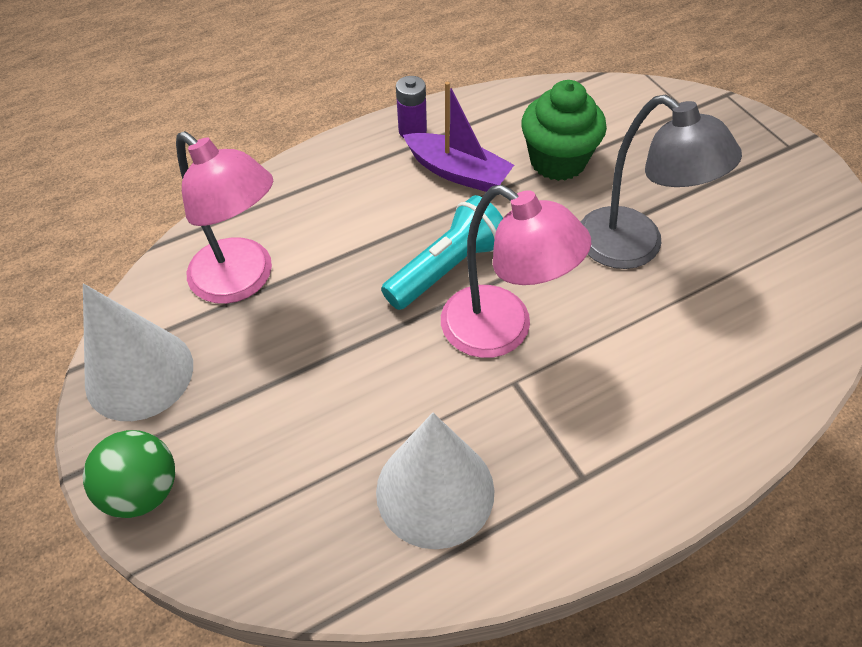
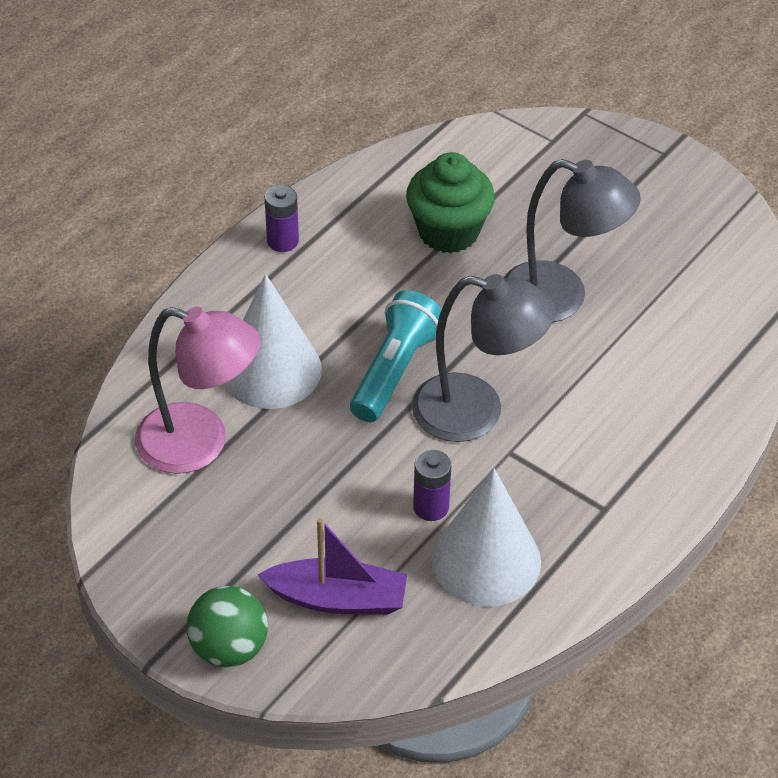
camera: 25 degrees left, 5 degrees down
white cone [83,283,193,421] -> white cone moved to [224,274,322,409]
purple boat [403,82,514,192] -> purple boat moved to [258,518,407,615]
pink lamp [441,185,591,358] -> grey lamp [412,274,555,442]
none -> purple battery [413,450,451,521]

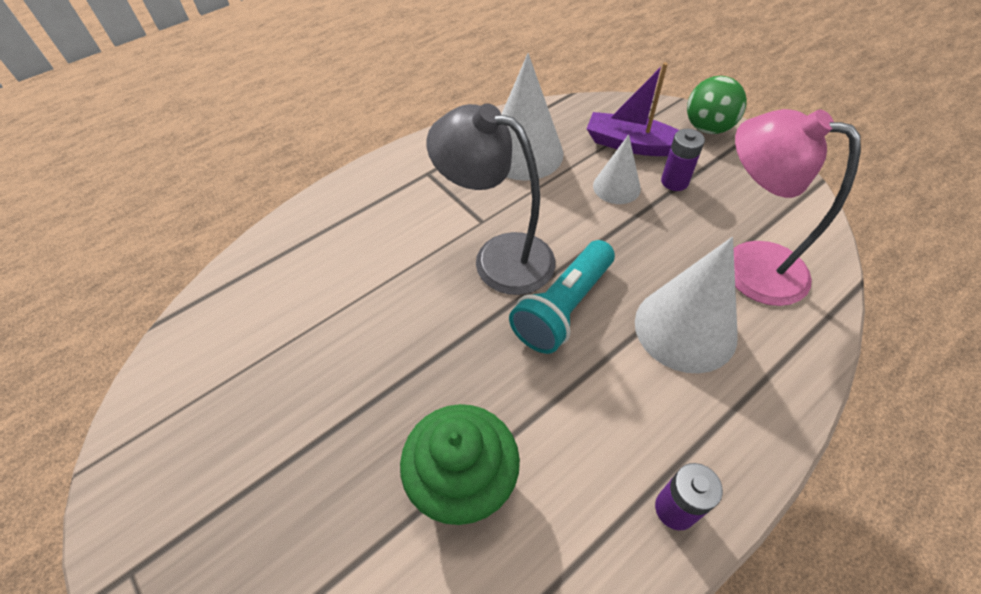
camera: 165 degrees left, 5 degrees up
purple battery [413,450,451,521] -> purple battery moved to [661,129,705,191]
grey lamp [504,159,641,323] -> none
none -> white cone [593,134,641,204]

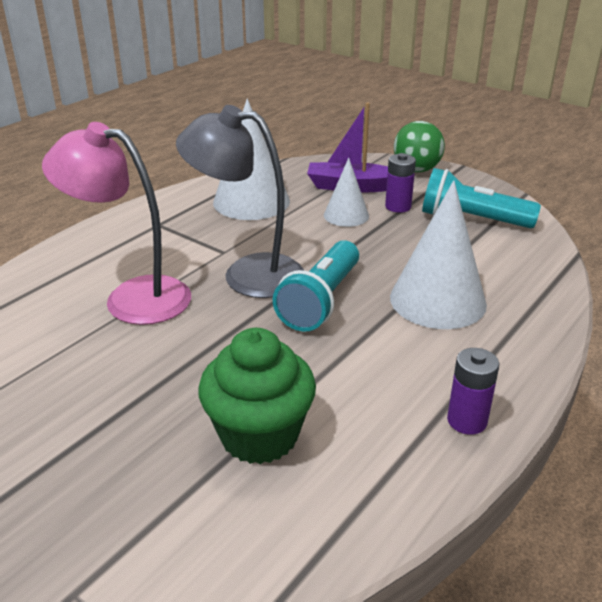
camera: 15 degrees left, 20 degrees down
pink lamp [734,109,861,306] -> pink lamp moved to [42,122,191,325]
none -> turquoise flashlight [422,168,541,228]

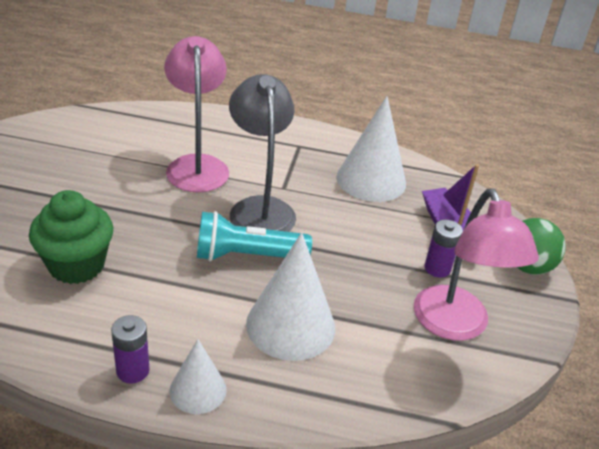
camera: 60 degrees right, 5 degrees up
white cone [324,158,369,227] -> white cone moved to [169,339,227,414]
turquoise flashlight [422,168,541,228] -> pink lamp [414,189,539,341]

